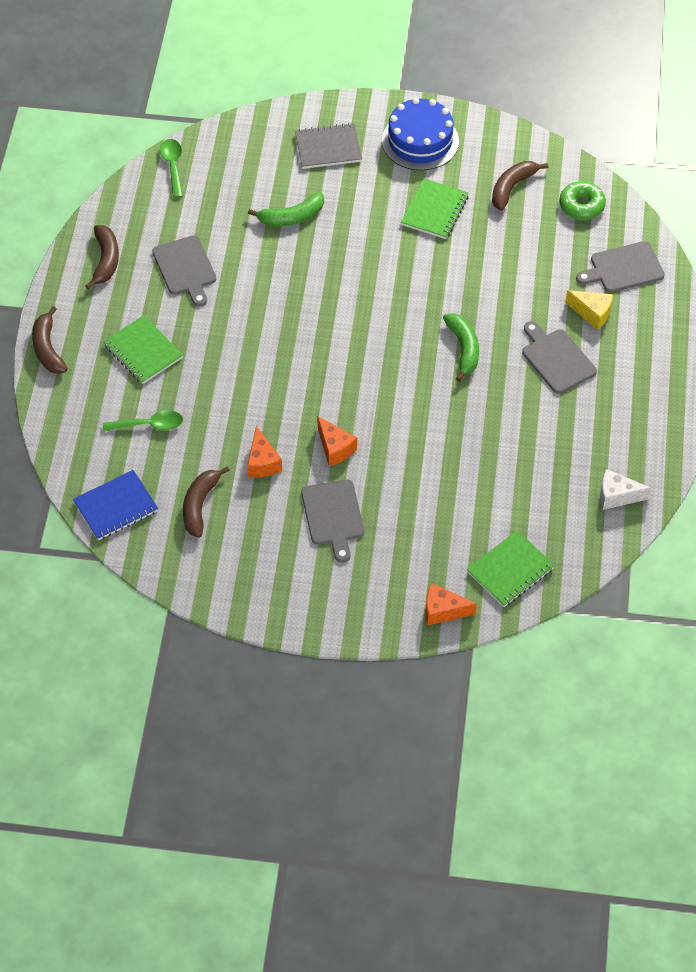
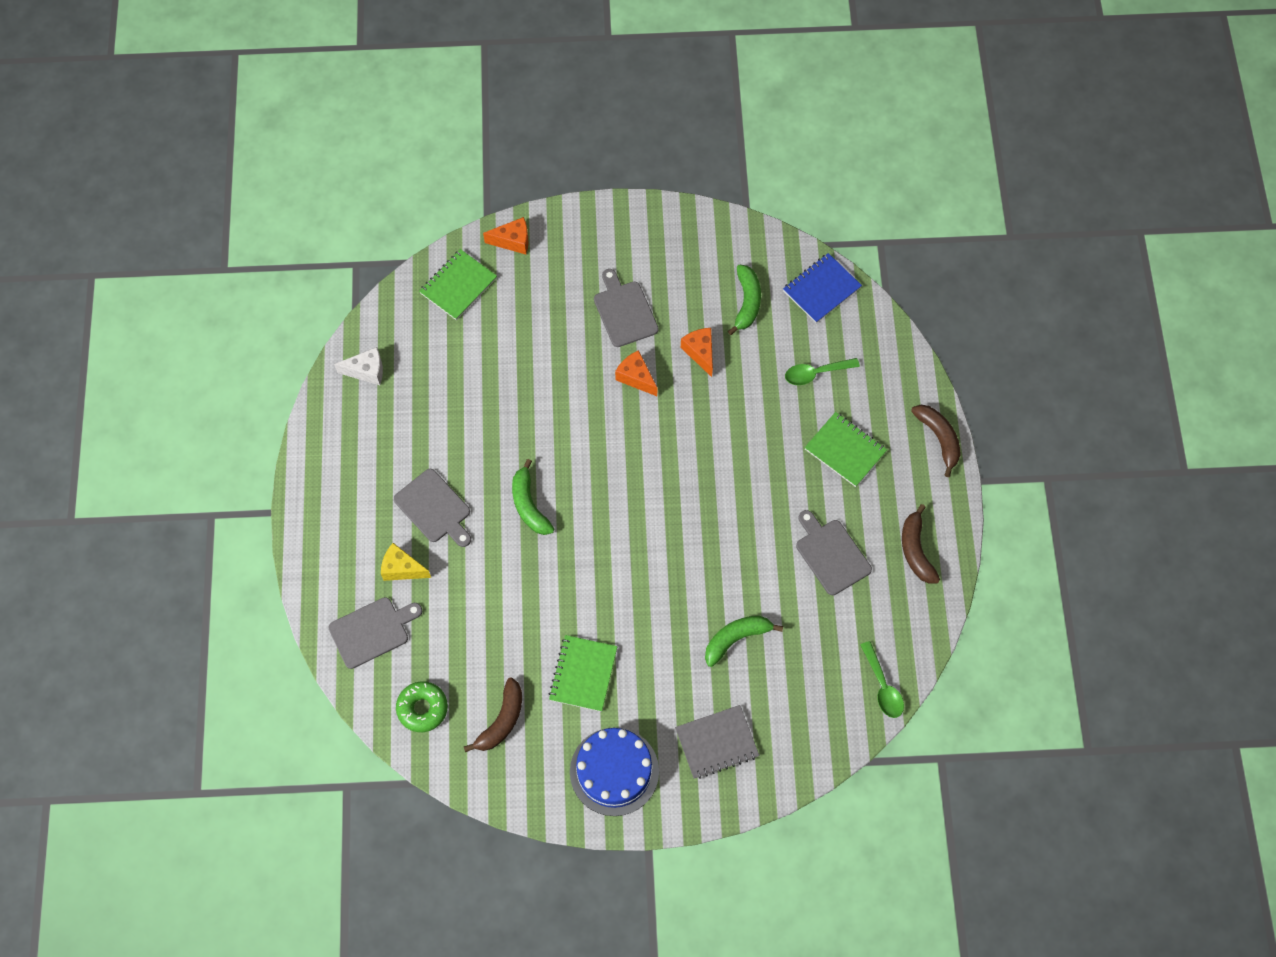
camera: 170 degrees right, 10 degrees up
brown banana [183,467,230,538] -> green banana [728,265,761,335]

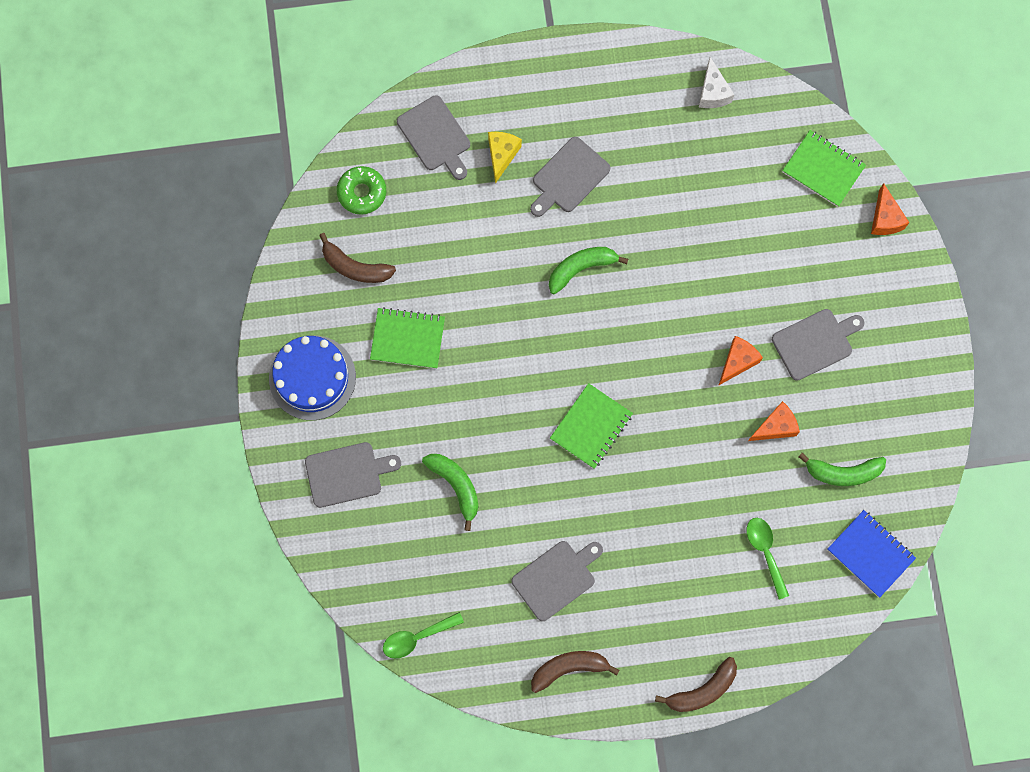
camera: 85 degrees right, 10 degrees up
grey notebook [675,705,759,779] -> grey cutting board [305,442,401,508]
green notebook [805,412,887,487] -> green notebook moved to [550,383,633,469]

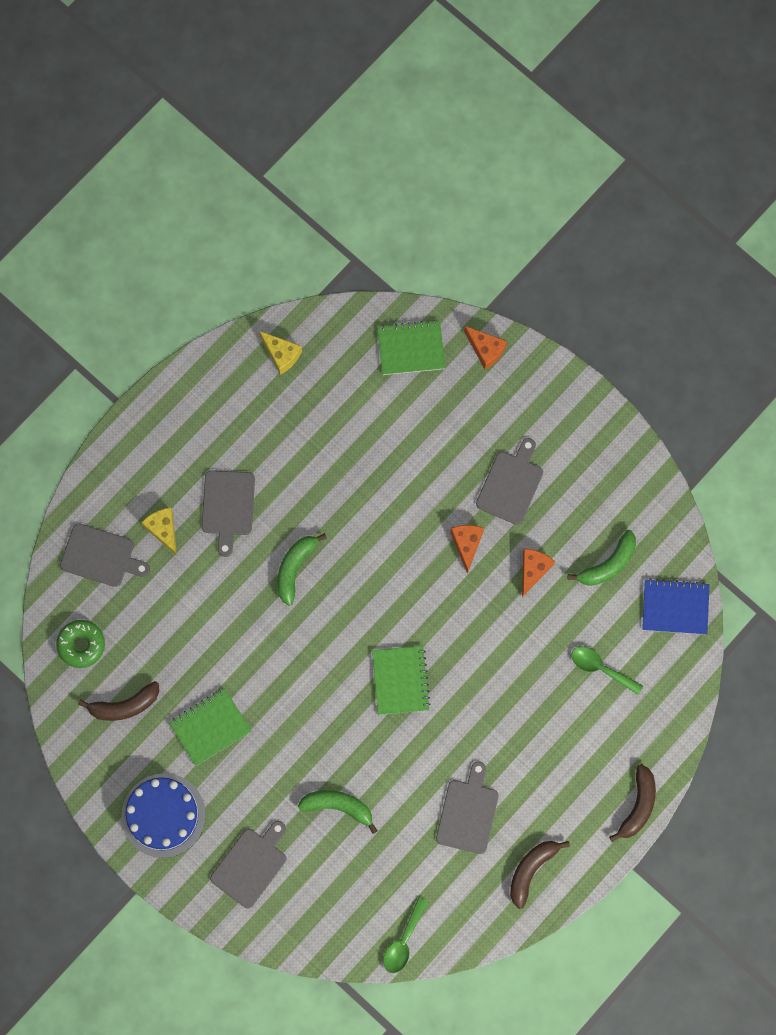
camera: 40 degrees left, 0 degrees up
white cheese [699,57,735,108] -> yellow cheese [259,331,302,375]

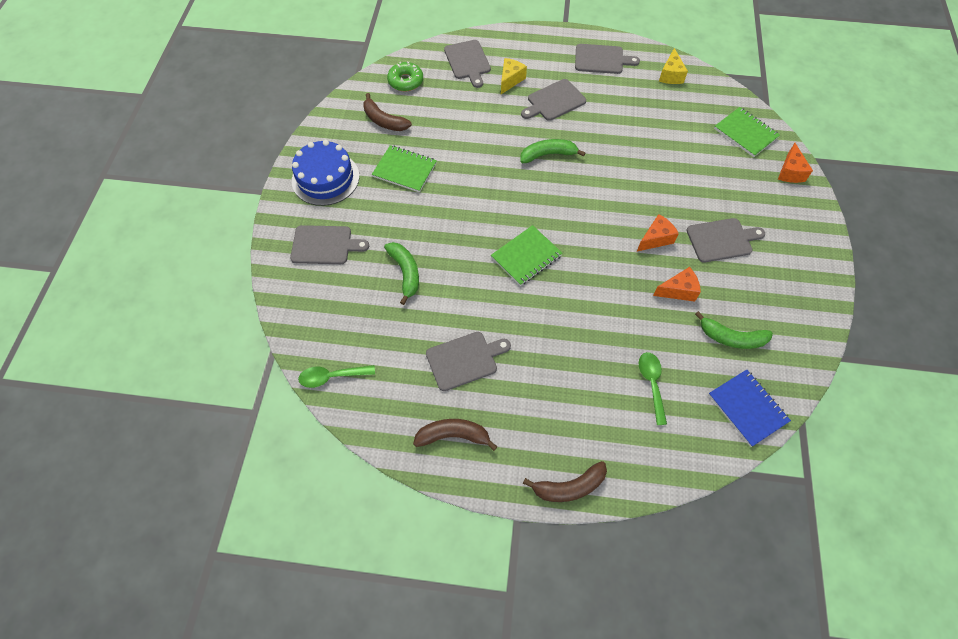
camera: 55 degrees right, 15 degrees down
none -> grey cutting board [575,44,640,74]

